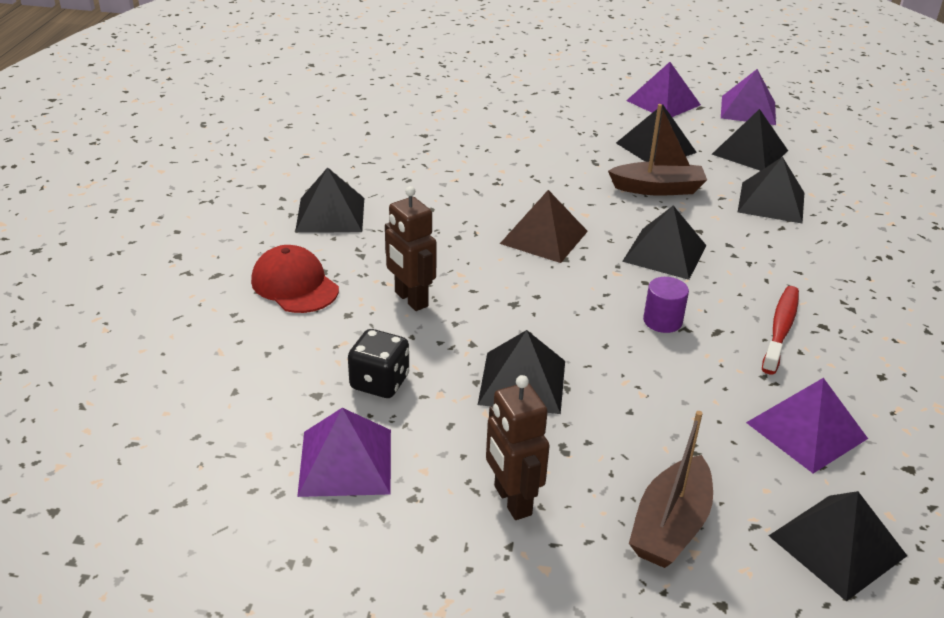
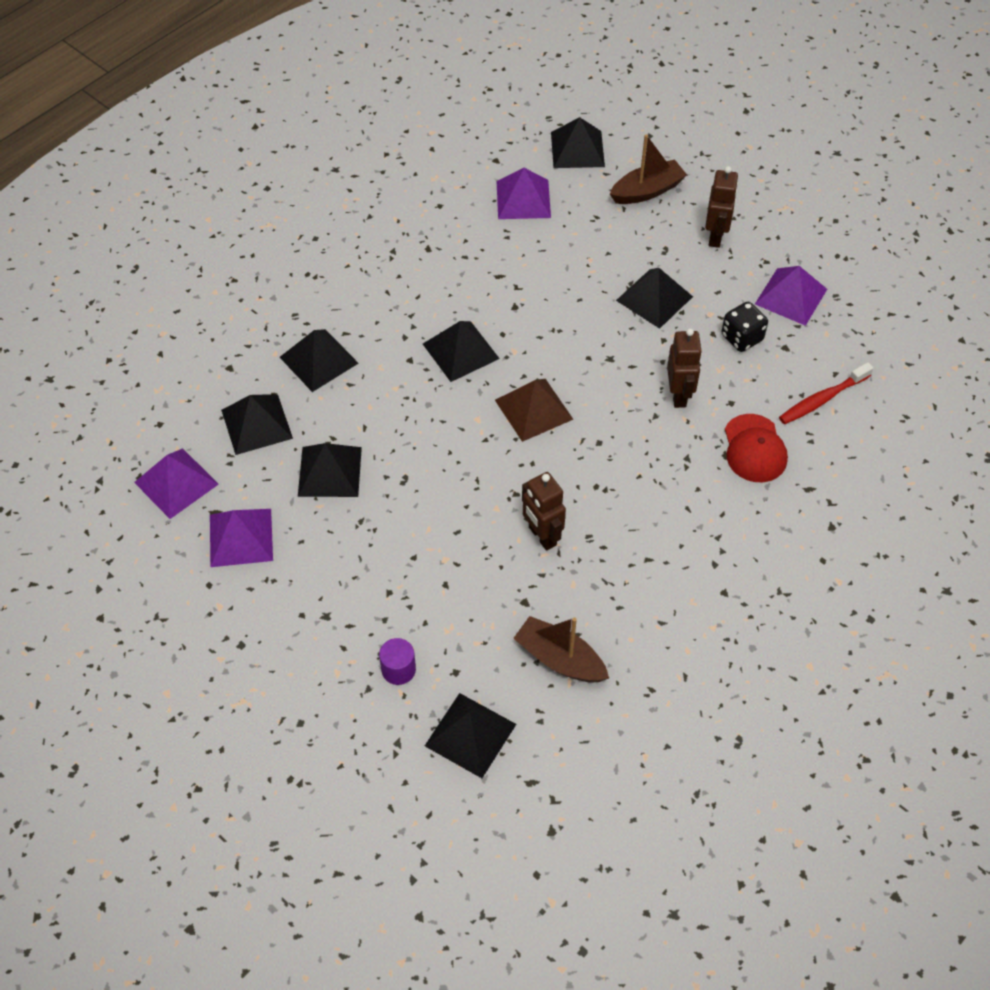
camera: 145 degrees left, 20 degrees up
black pyramid [295,167,364,233] -> black pyramid moved to [425,693,516,778]
brown boat [608,104,707,196] -> brown boat moved to [513,616,609,683]
purple cylinder [643,277,689,333] -> purple cylinder moved to [379,638,416,685]
red toothbrush [762,286,799,375] -> red toothbrush moved to [779,362,873,424]
none -> brown robot [522,472,566,551]

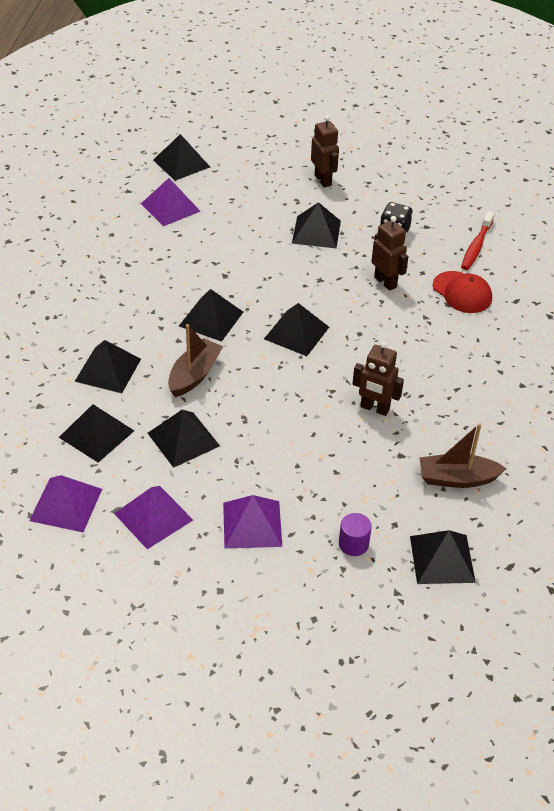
camera: 35 degrees left, 10 degrees down
brown pyramid [495,379,574,442] -> black pyramid [264,303,329,356]
brown boat [610,134,687,204] -> brown boat moved to [168,324,223,397]
purple pyramid [755,266,827,326] -> purple pyramid moved to [223,495,282,548]

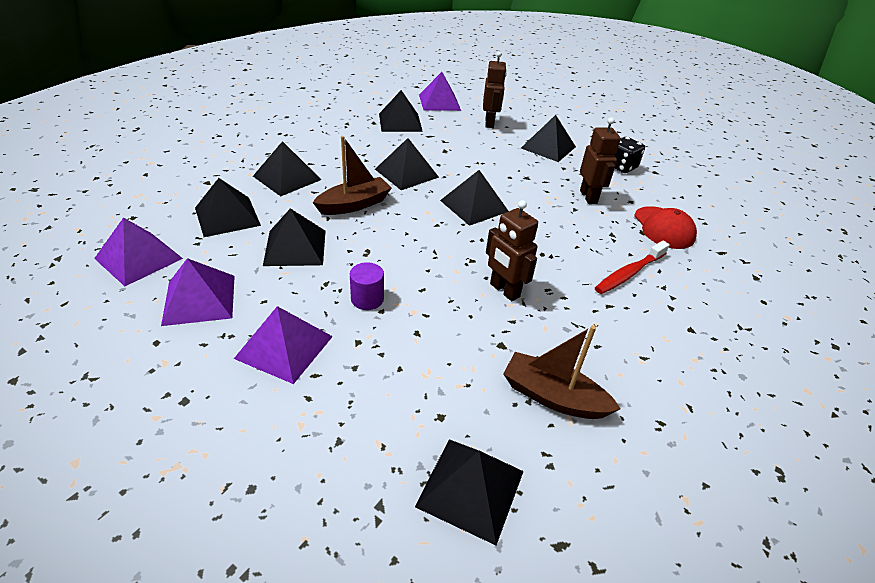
camera: 25 degrees right, 5 degrees down
black pyramid [153,134,210,181] -> black pyramid moved to [379,90,423,132]
brown robot [311,115,339,188] -> brown robot moved to [483,51,507,128]
purple cylinder [339,513,372,556] -> purple cylinder moved to [350,262,384,310]
red toothbrush [461,211,495,270] -> red toothbrush moved to [595,241,670,294]

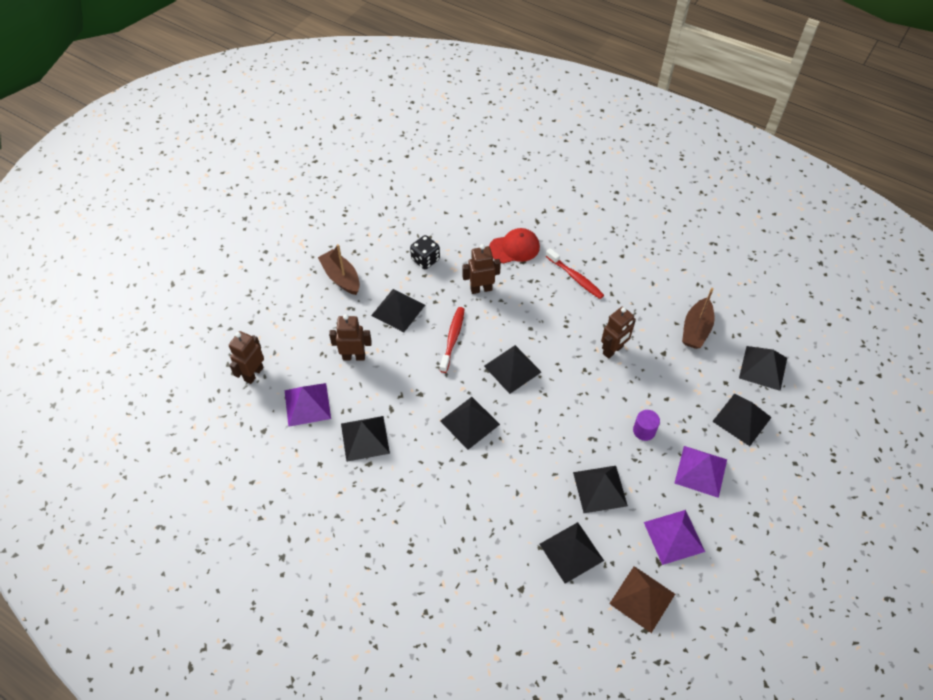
camera: 90 degrees left, 15 degrees up
purple pyramid [94,217,183,286] -> brown pyramid [609,566,675,633]
black pyramid [253,141,321,196] -> black pyramid moved to [712,393,772,446]
brown boat [313,136,392,215] -> brown boat moved to [318,244,360,295]
none -> brown robot [229,331,264,384]
none -> red toothbrush [440,307,465,373]

